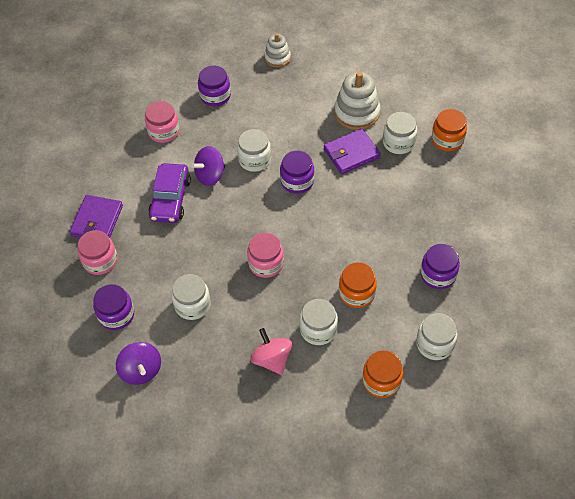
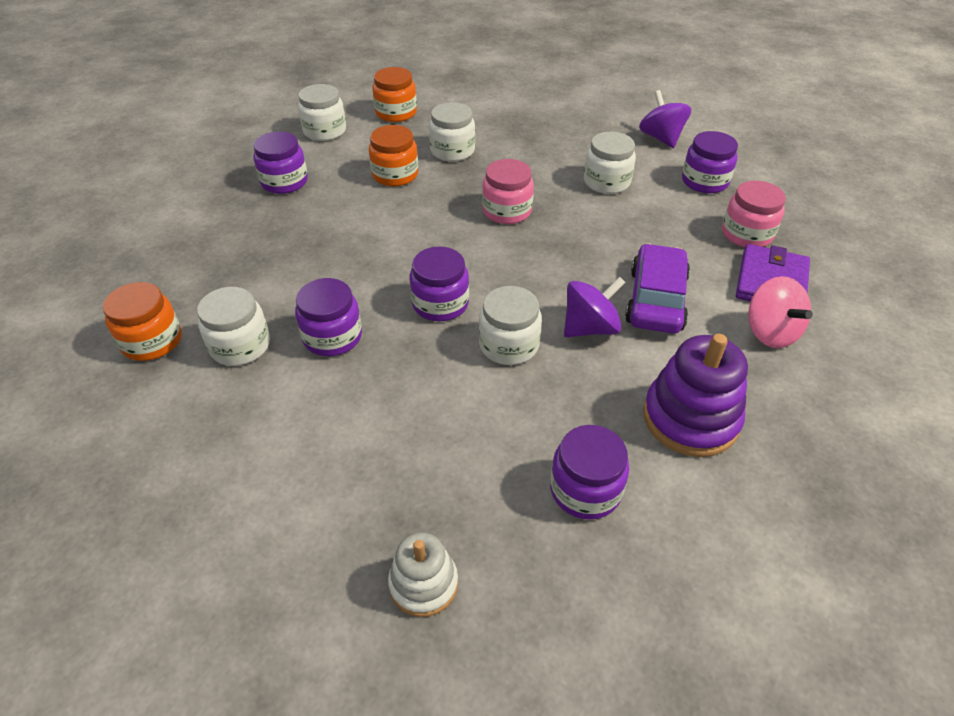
camera: 175 degrees left, 10 degrees down
pink jar [145,101,180,143] -> purple stacking toy [643,334,748,457]
pink spinning top [250,328,292,375] -> pink spinning top moved to [748,276,813,348]
purple wallet [324,129,381,174] -> purple jar [295,278,362,356]
white stacking toy [334,72,380,130] -> none

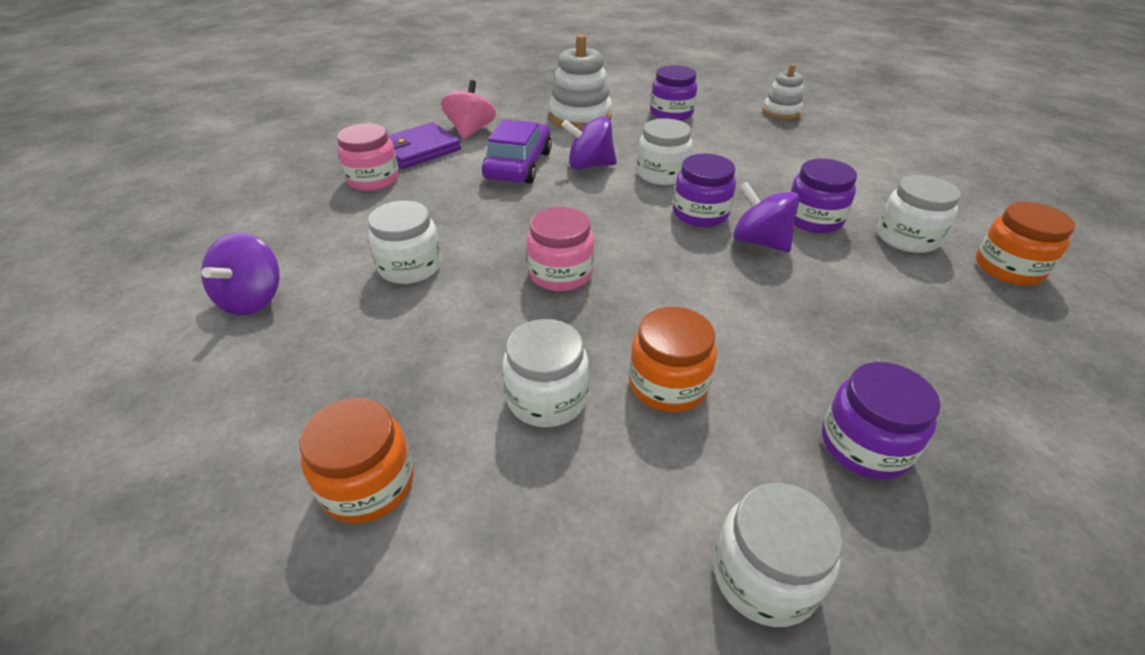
camera: 150 degrees left, 5 degrees down
orange jar [373,67,417,122] -> orange jar moved to [299,398,414,524]
purple car [625,243,690,334] -> purple car turned 150 degrees clockwise [482,119,552,184]
purple stacking toy [643,334,748,457] -> white stacking toy [549,34,612,130]
purple jar [682,131,738,193] -> none
none -> purple spinning top [733,181,800,252]

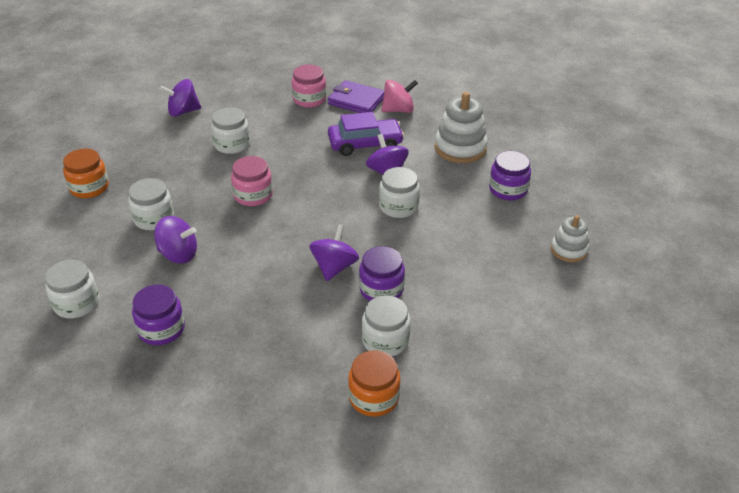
camera: 65 degrees right, 0 degrees up
orange jar [629,307,717,412] -> purple spinning top [154,216,197,263]
purple jar [673,153,736,227] -> none

